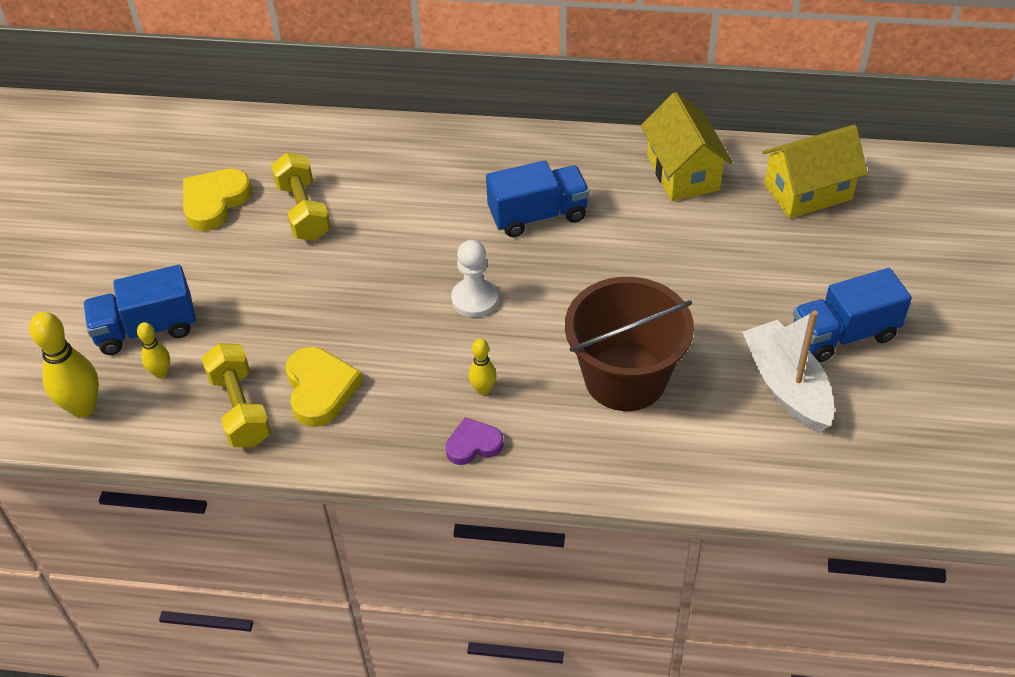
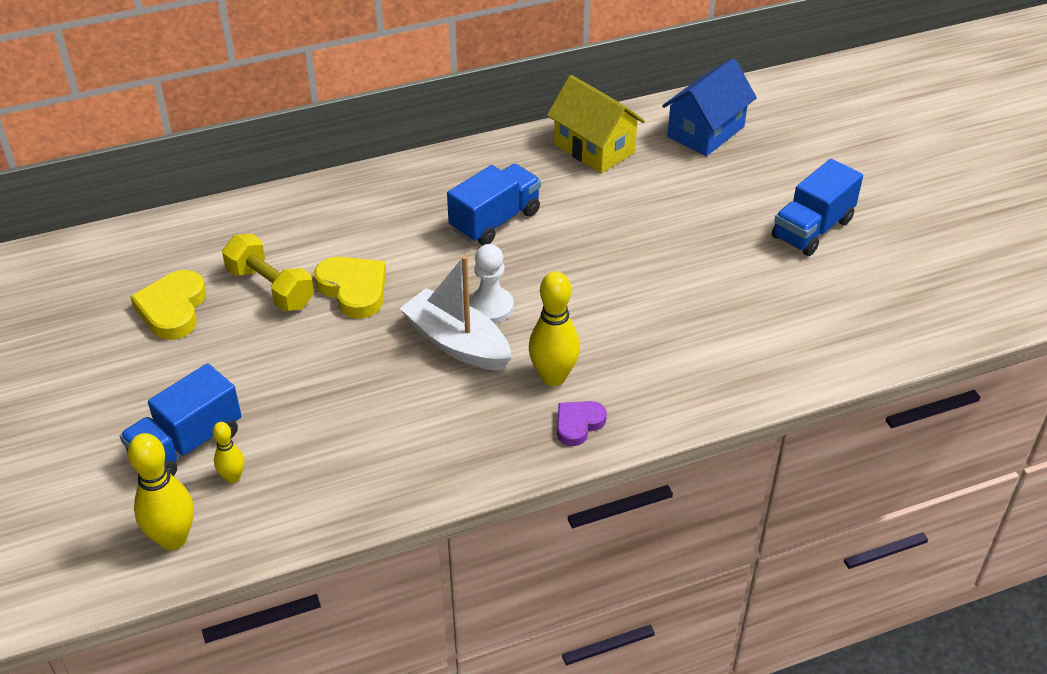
camera: 30 degrees left, 5 degrees down
yellow dumbbell [202,343,271,447] -> none
yellow heart [285,347,363,427] -> yellow heart moved to [314,257,386,319]
yellow bowling pin [468,339,496,395] -> yellow bowling pin [529,271,580,386], size x1.83
brown bucket [565,277,694,411] -> none
white boat [742,310,834,432] -> white boat moved to [400,255,512,371]
yellow house [762,125,868,218] -> blue house [662,58,757,156]

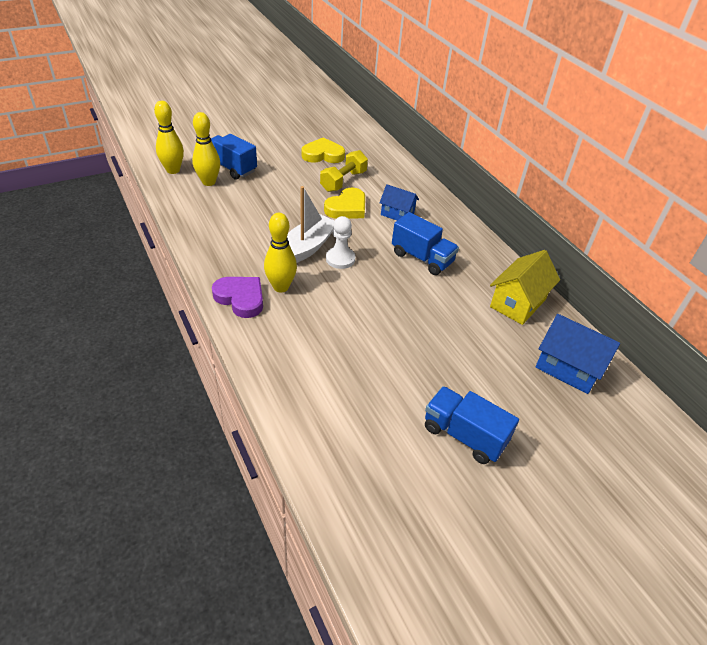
camera: 80 degrees right, 0 degrees up
yellow bowling pin [213,422,244,483] -> yellow bowling pin [192,112,220,186], size x1.83
purple heart [557,401,607,446] -> purple heart [212,277,263,318], size x1.58
none -> blue house [379,184,419,221]

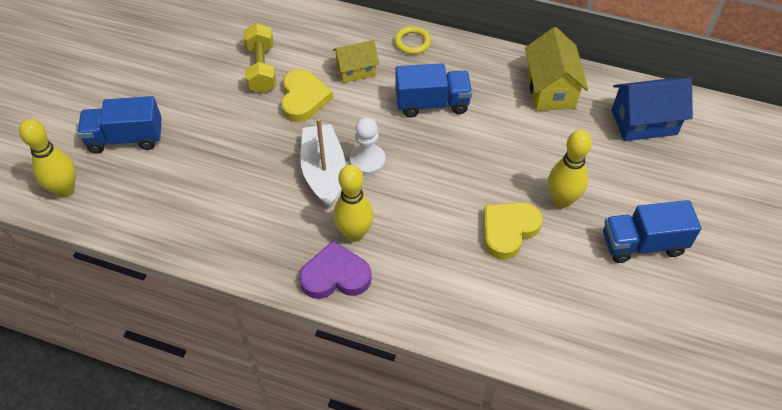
camera: 40 degrees left, 10 degrees up
yellow bowling pin [192,112,220,186] -> yellow bowling pin moved to [548,130,592,208]
yellow heart [301,137,345,163] -> yellow heart moved to [484,202,543,260]
blue house [379,184,419,221] -> yellow house [333,40,379,83]
none -> yellow ring [394,26,431,54]

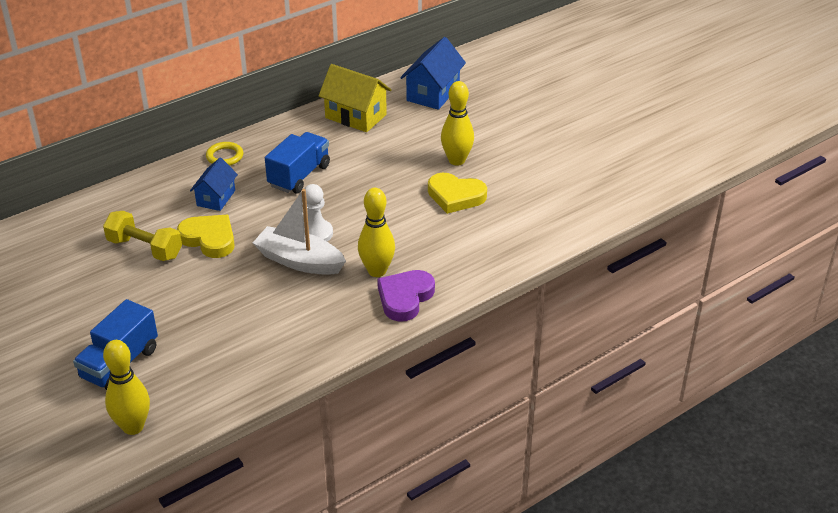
camera: 55 degrees left, 15 degrees down
yellow house [333,40,379,83] -> blue house [190,158,238,211]
yellow heart [484,202,543,260] -> yellow heart turned 60 degrees counterclockwise [428,173,487,214]
blue truck [603,200,701,263] -> none

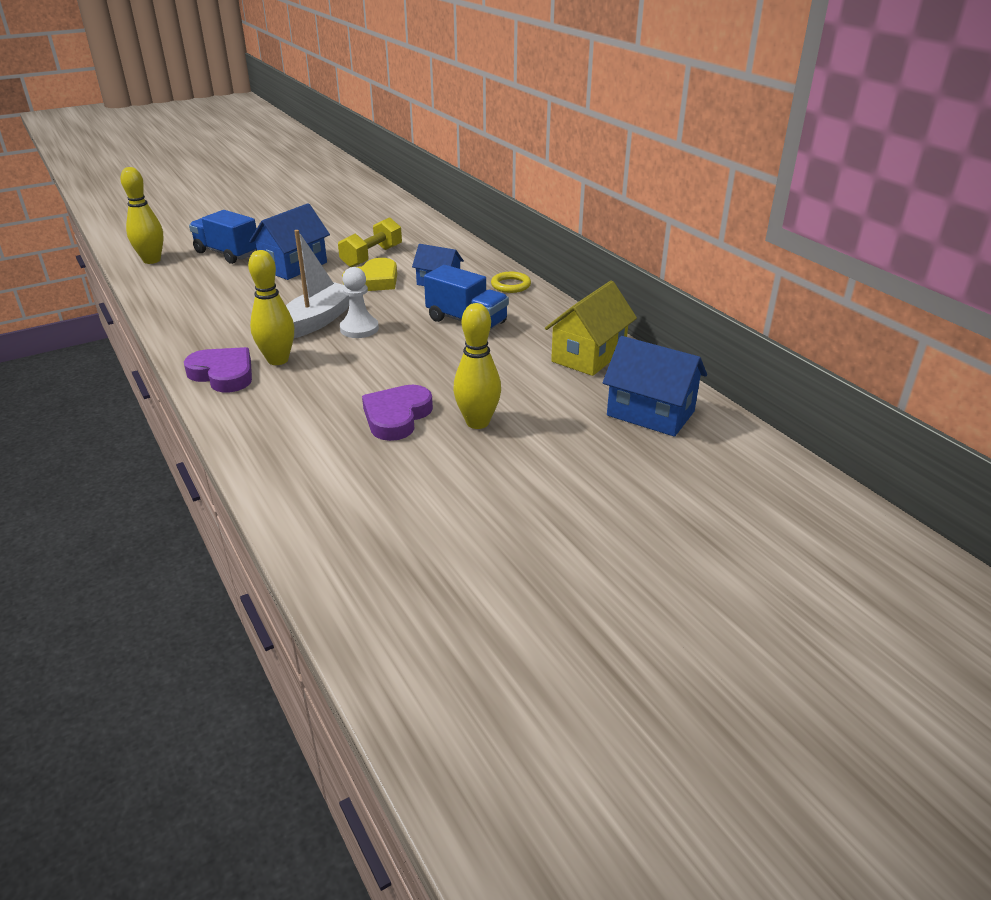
camera: 95 degrees right, 5 degrees down
yellow heart [428,173,487,214] -> purple heart [362,385,433,441]
none -> blue house [249,203,330,280]

